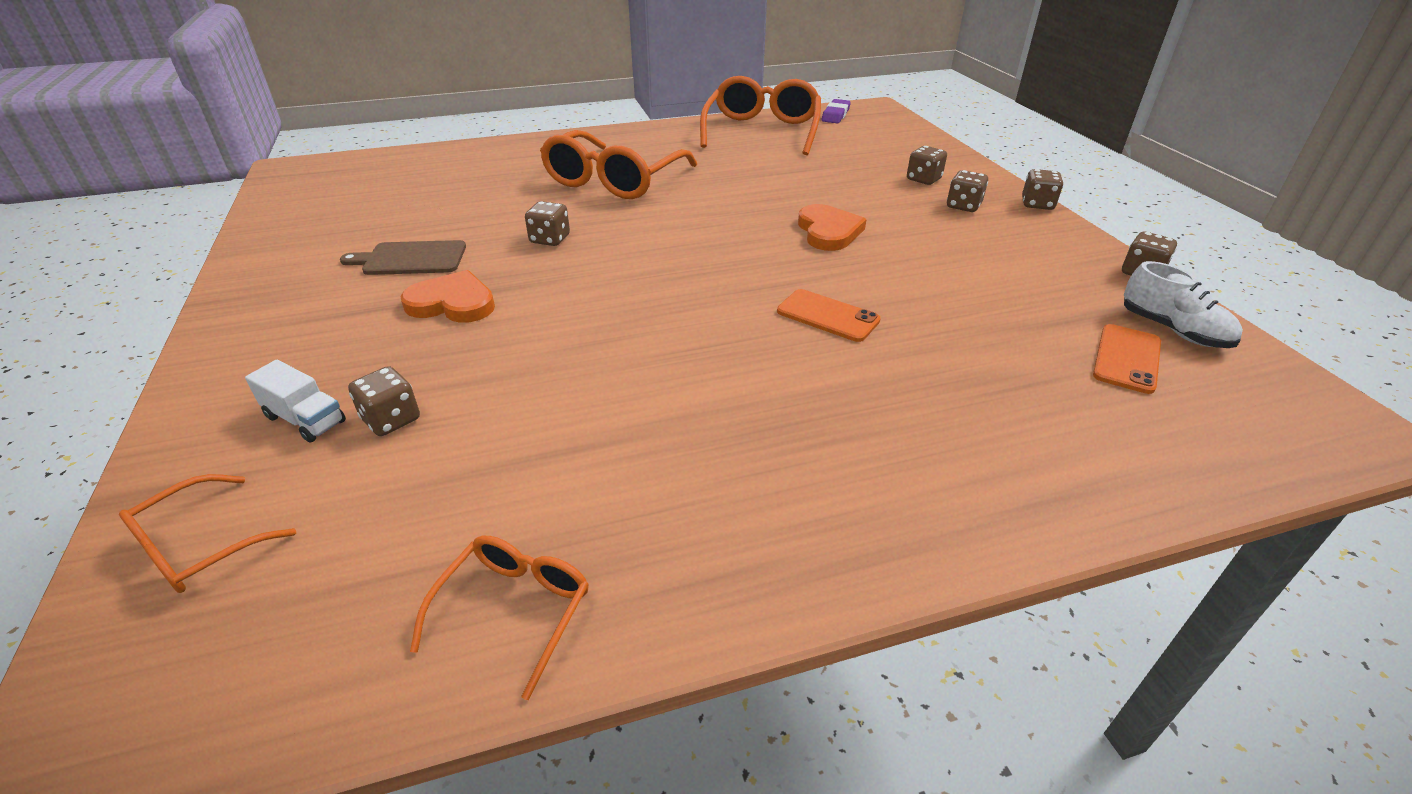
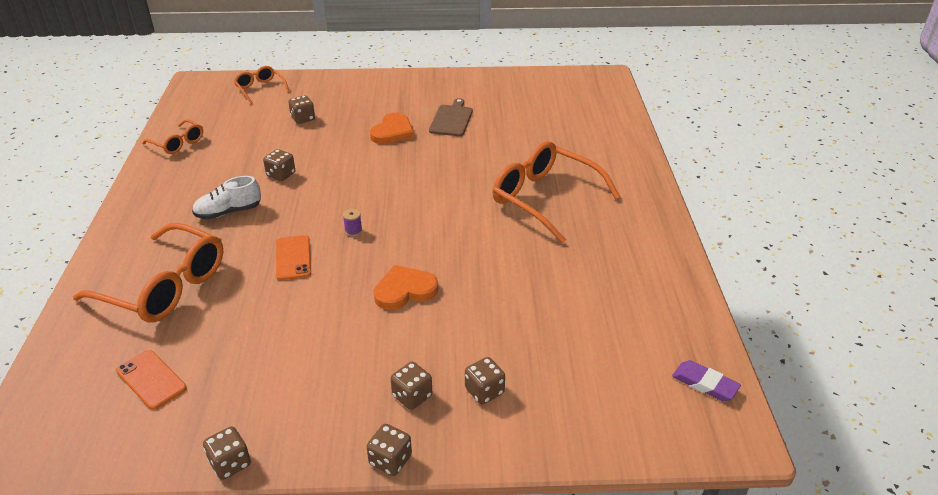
camera: 105 degrees right, 0 degrees up
white truck [245,360,346,443] -> none
brown dice [525,201,570,246] -> brown dice moved to [263,149,295,181]
orange glasses [700,76,821,155] -> orange glasses moved to [73,223,223,322]
orange phone [777,289,881,342] -> orange phone turned 60 degrees counterclockwise [276,235,311,280]
orange heart [798,204,866,251] -> orange heart turned 150 degrees clockwise [374,265,438,310]
white shoe [1124,261,1243,348] -> white shoe moved to [192,176,261,220]
none -> purple spool [343,209,362,237]

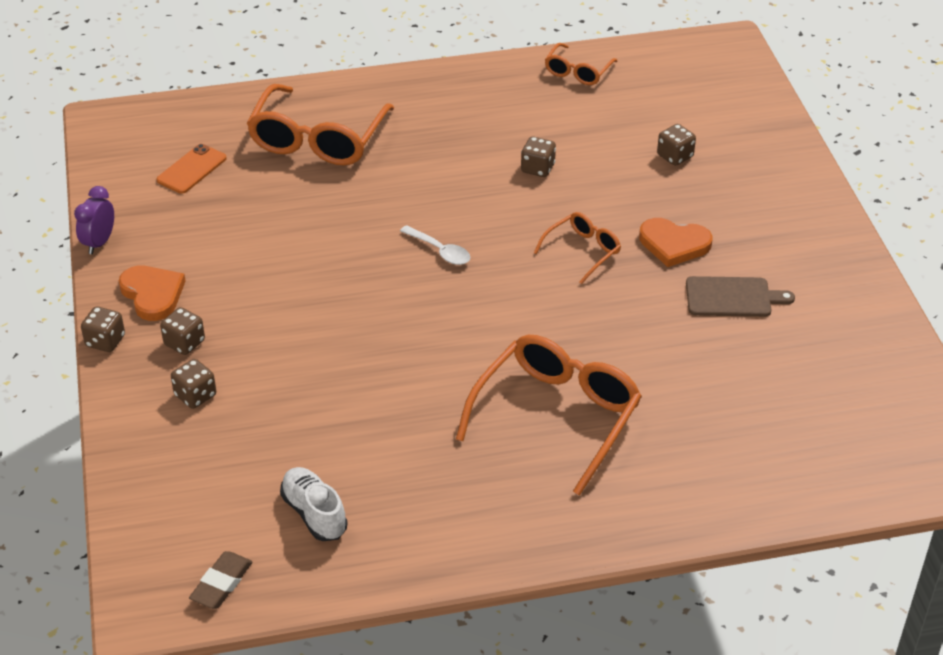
camera: 80 degrees right, 5 degrees up
white shoe [192,176,261,220] -> white shoe moved to [280,467,347,541]
brown dice [203,426,251,480] -> purple clock [74,186,114,254]
orange glasses [234,66,289,104] -> orange glasses moved to [534,212,621,284]
orange phone [276,235,311,280] -> none
purple spool [343,209,362,237] -> white spoon [400,225,470,265]
orange heart [374,265,438,310] -> orange heart moved to [119,265,186,321]
purple eraser [672,360,741,401] -> brown eraser [189,551,252,609]

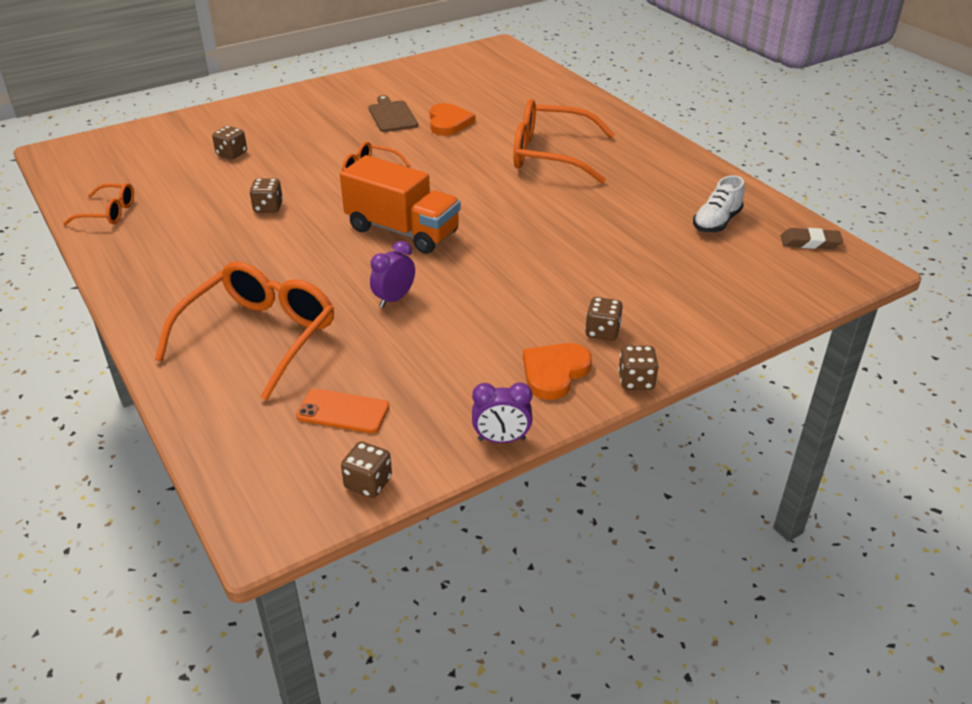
camera: 110 degrees left, 5 degrees down
brown dice [171,359,216,409] -> brown dice moved to [341,442,392,498]
orange glasses [246,84,394,165] -> orange glasses turned 60 degrees counterclockwise [155,261,334,400]
white spoon [400,225,470,265] -> orange truck [340,155,460,254]
orange heart [639,218,712,267] -> orange heart moved to [430,103,475,136]
none -> purple clock [370,241,415,308]

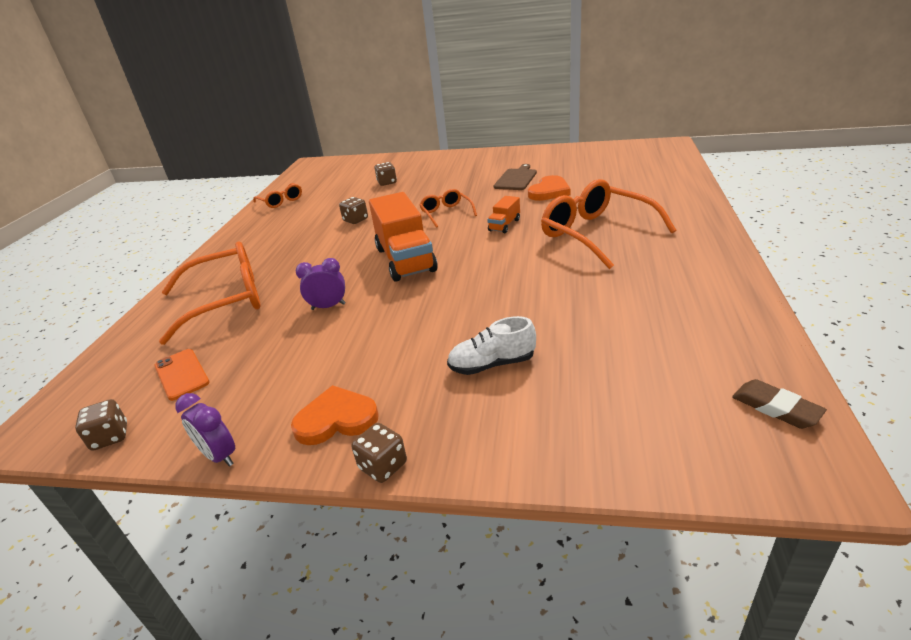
camera: 45 degrees right, 5 degrees down
brown dice [585,297,623,341] -> none
white shoe [693,175,745,232] -> white shoe moved to [447,316,536,375]
none -> orange truck [487,196,520,233]

